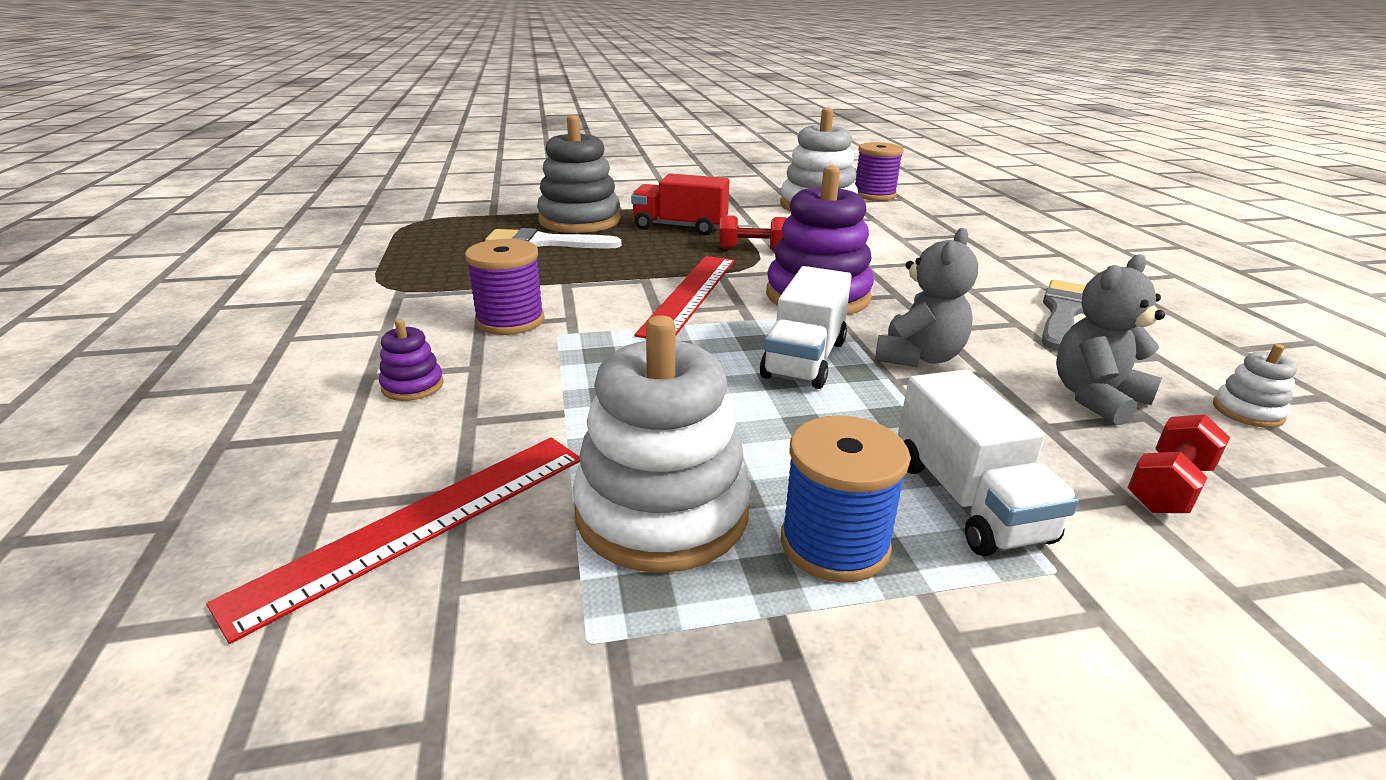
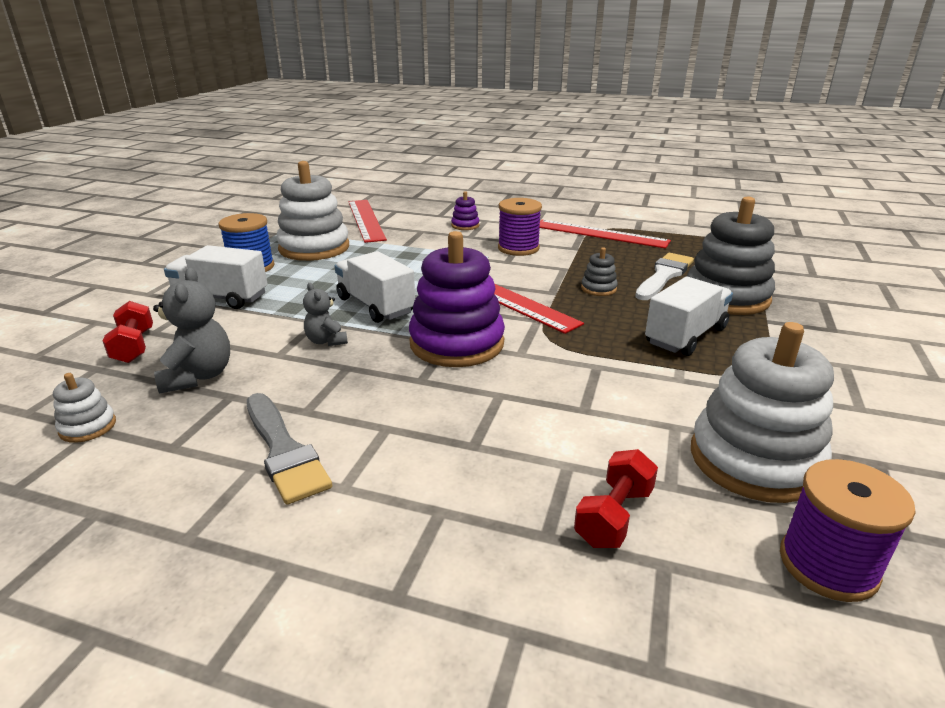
camera: 120 degrees right, 0 degrees up
red truck [631,173,729,235] -> white truck [645,276,733,356]
red dumbbell [719,215,787,250] -> red dumbbell moved to [574,449,658,548]
grey teddy bear [875,228,978,367] -> grey teddy bear [303,283,348,346], size x0.62
none -> red ruler [539,220,671,249]
none -> grey stacking toy [581,247,618,296]

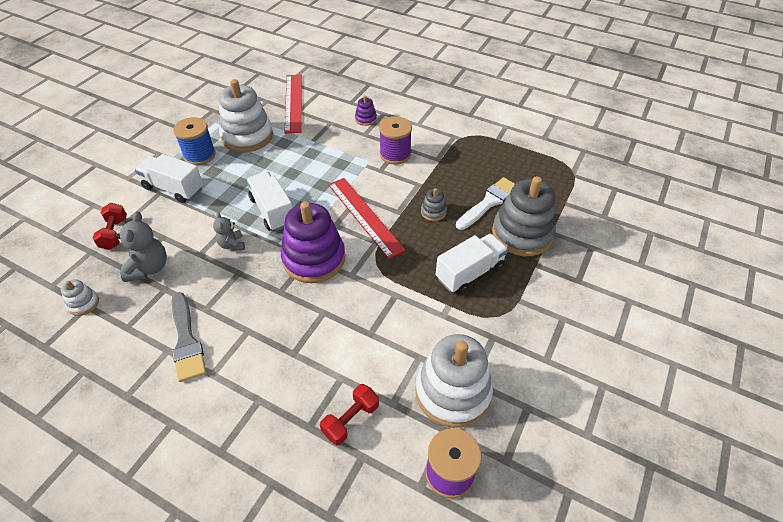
camera: 10 degrees right, 20 degrees up
red ruler [539,220,671,249] -> none

